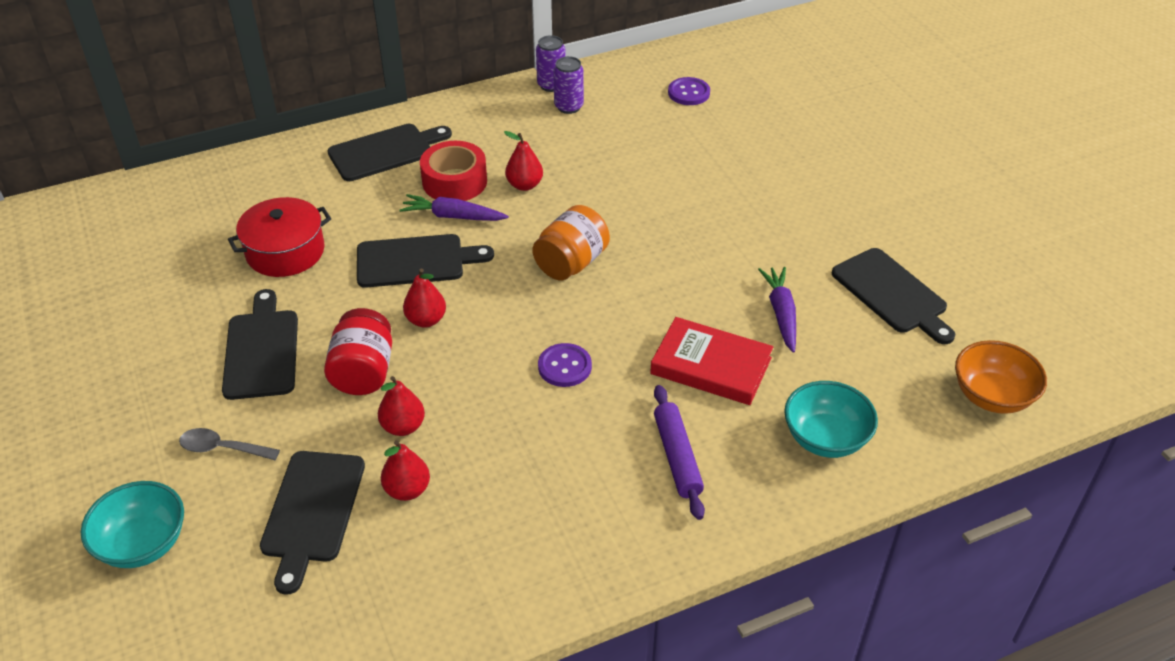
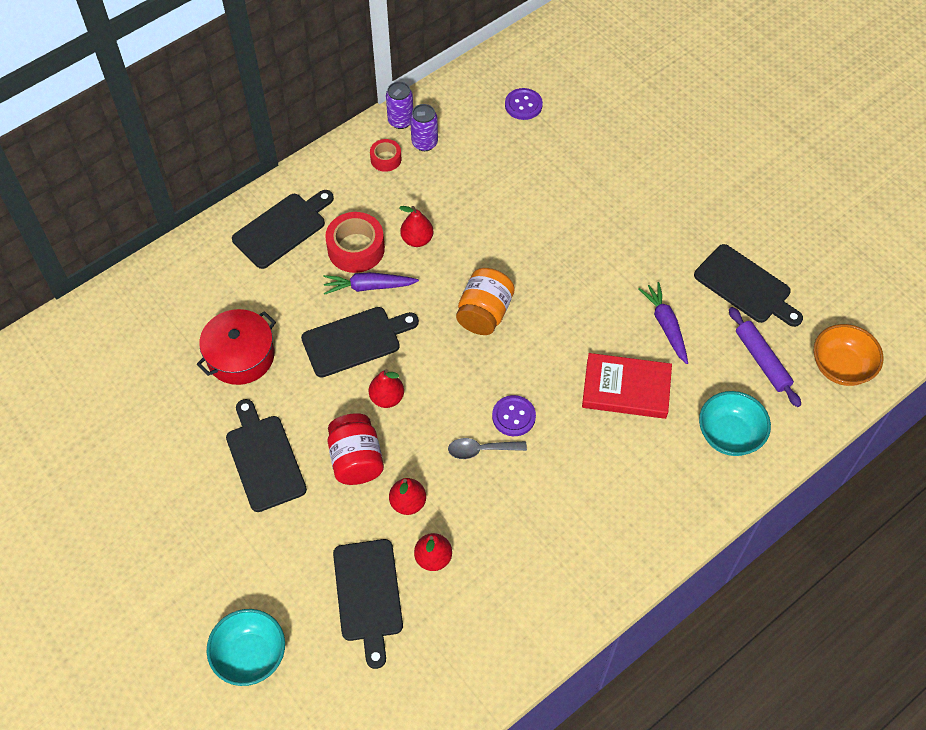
camera: 15 degrees left, 15 degrees up
grey spoon [179,428,280,460] -> grey spoon moved to [448,438,527,459]
purple rolling pin [654,385,705,520] -> purple rolling pin moved to [729,307,801,407]
none -> red tape [370,139,401,172]

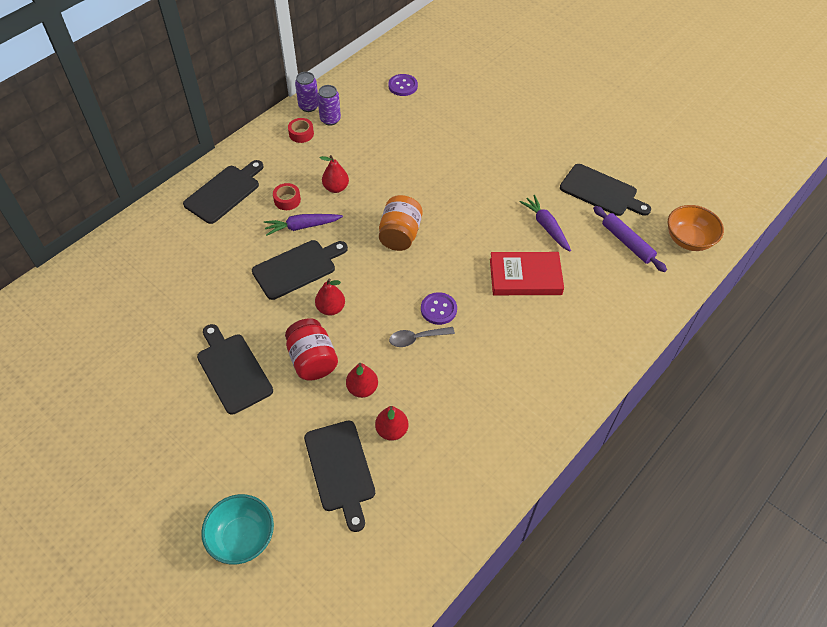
camera: 10 degrees left, 5 degrees down
red pot [197,309,276,385] -> none
red tape [325,212,385,273] -> red tape [273,183,301,210], size x0.57
turquoise bowl [699,391,771,456] -> none

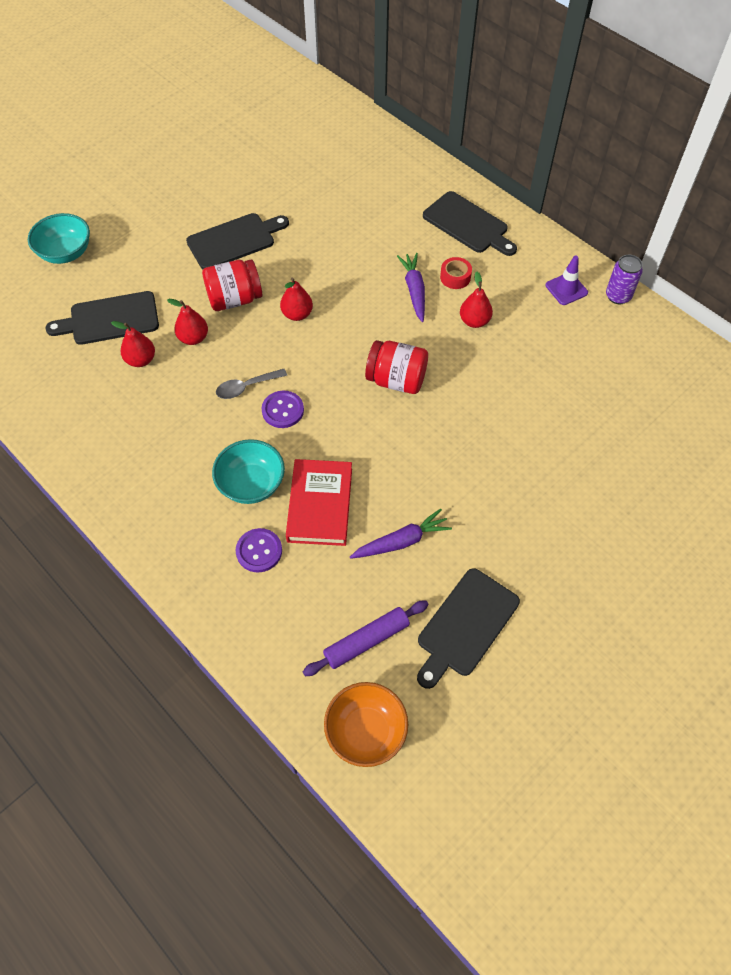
camera: 95 degrees right, 5 degrees up
black cutting board [252,240,348,300] -> none
red tape [288,118,314,143] -> purple traffic cone [545,256,588,305]
purple can [317,85,341,126] -> none
orange jar [379,195,422,251] -> red jar [365,340,428,394]
purple button [388,74,418,96] -> purple button moved to [236,528,282,572]
grey spoon [389,327,455,347] -> grey spoon turned 105 degrees counterclockwise [216,369,287,399]
none -> turquoise bowl [212,439,285,504]

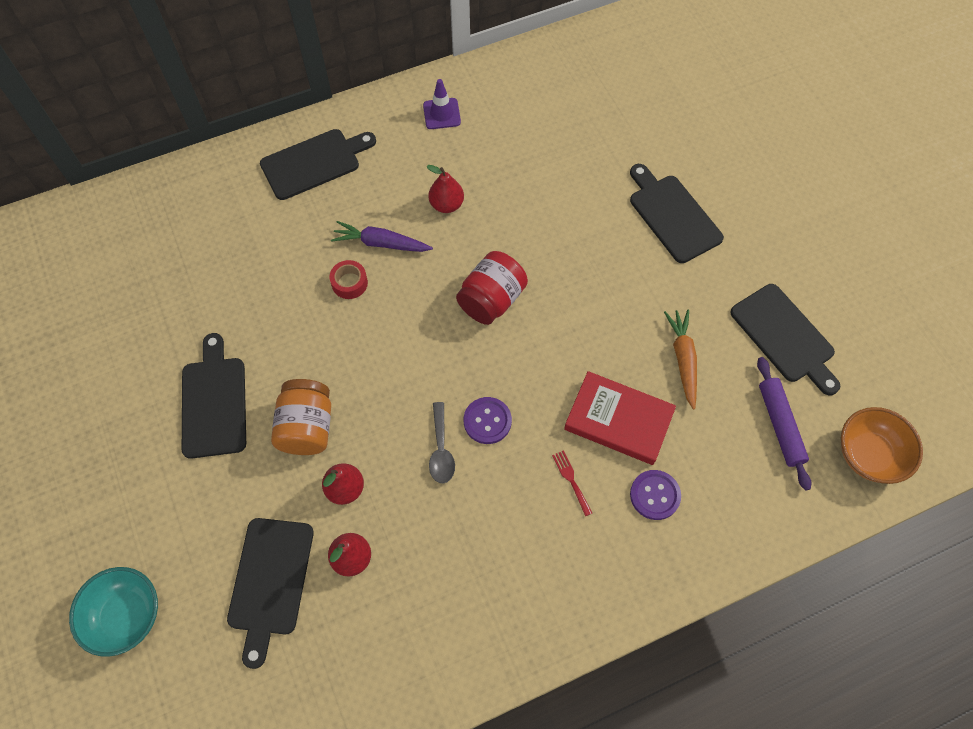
camera: 70 degrees left, 5 degrees up
red jar [202,259,262,311] -> orange jar [271,379,331,455]
turquoise bowl [212,439,285,504] -> red fork [552,450,592,516]
red pear [280,278,313,321] -> none
purple carrot [350,509,452,559] -> orange carrot [664,310,697,410]
red tape [440,257,472,289] -> red tape moved to [329,260,368,299]
purple can [606,255,643,304] -> none
none -> black cutting board [630,164,724,263]

